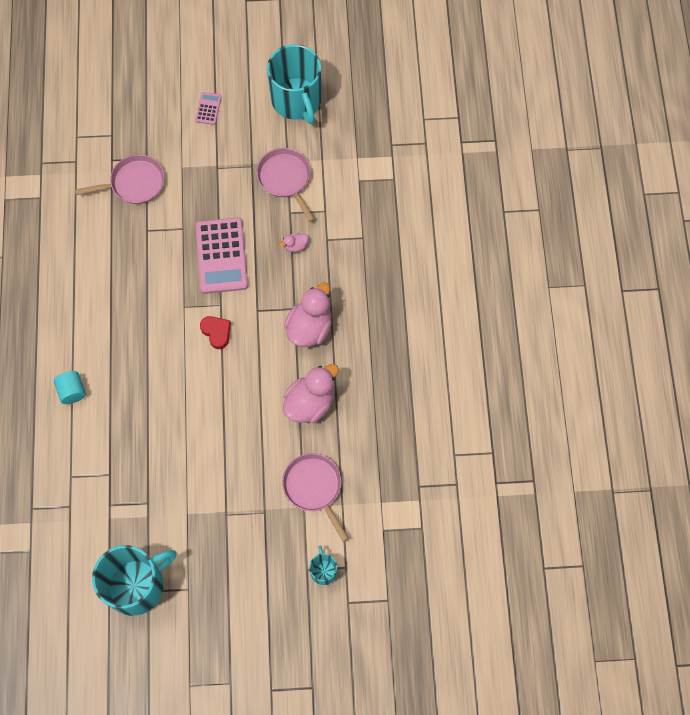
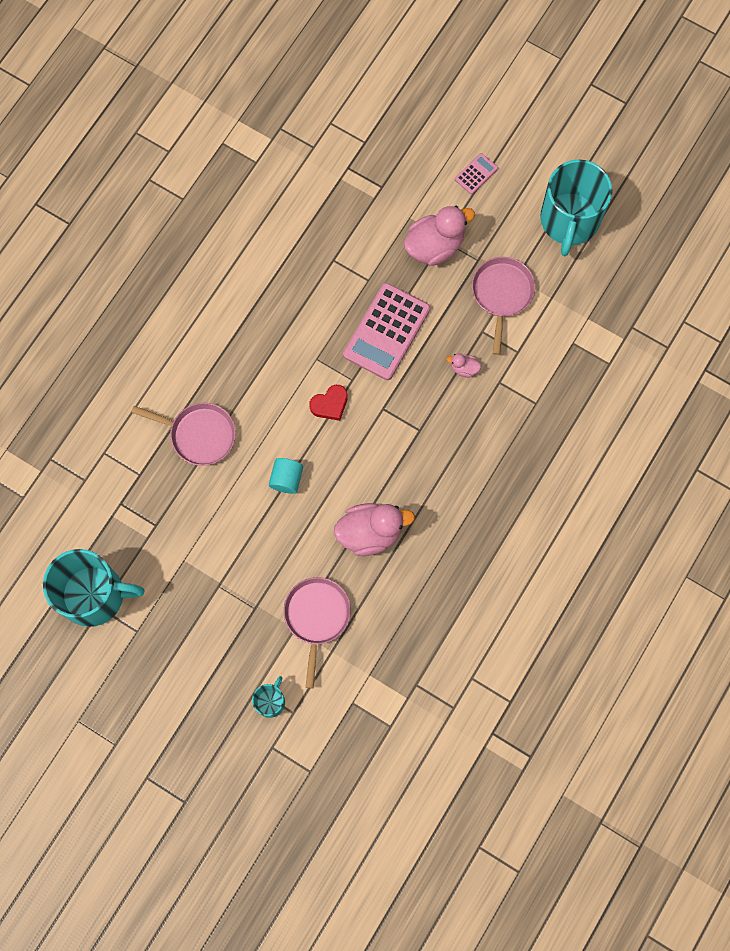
camera: 35 degrees right, 5 degrees up
turquoise cylinder [54,371,86,404] -> turquoise cylinder moved to [269,458,303,494]
pink pan [75,155,165,204] -> pink pan moved to [131,403,236,466]
red heart [200,316,231,349] -> red heart turned 60 degrees clockwise [309,385,348,421]
pink duck [284,282,332,347] -> pink duck moved to [403,205,475,266]

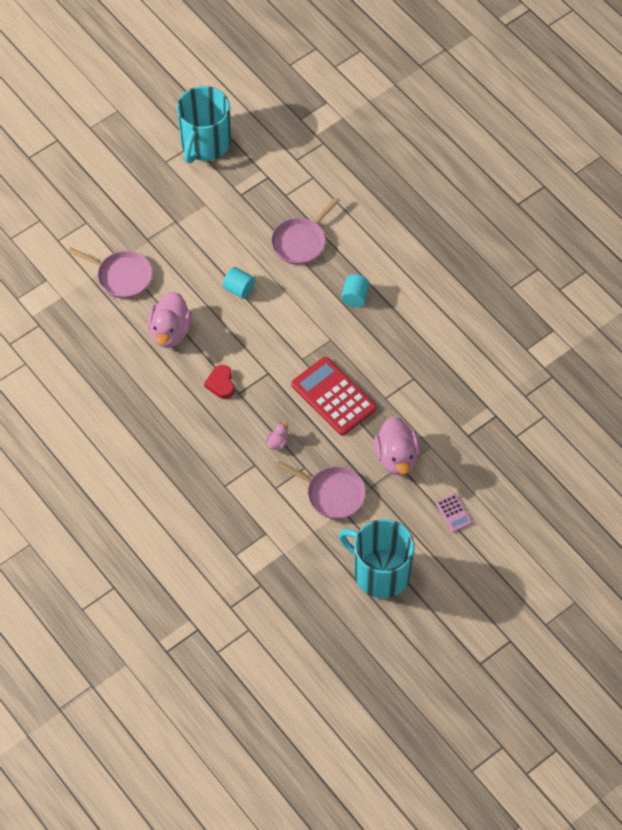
camera: 110 degrees right, 15 degrees down
turquoise mug [252,676,285,718] -> none
red heart [309,385,348,421] -> red heart moved to [204,365,234,399]
pink calculator [343,283,430,380] -> red calculator [291,357,377,436]
none -> turquoise cylinder [341,274,370,307]

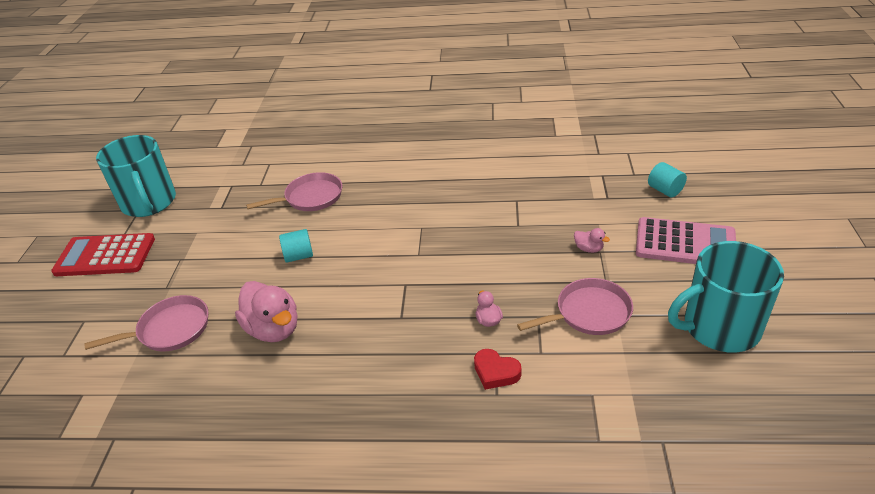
camera: 45 degrees left, 20 degrees down
red heart [204,365,234,399] -> red heart moved to [474,349,521,390]
pink pan [271,197,340,265] -> pink pan turned 105 degrees counterclockwise [246,172,342,211]
red calculator [291,357,377,436] -> red calculator moved to [51,233,155,276]
turquoise cylinder [341,274,370,307] -> turquoise cylinder moved to [648,162,687,197]
pink duck [374,416,420,475] -> pink duck [574,228,610,253], size x0.46
pink calculator [435,493,472,533] -> pink calculator [636,217,736,264], size x2.17

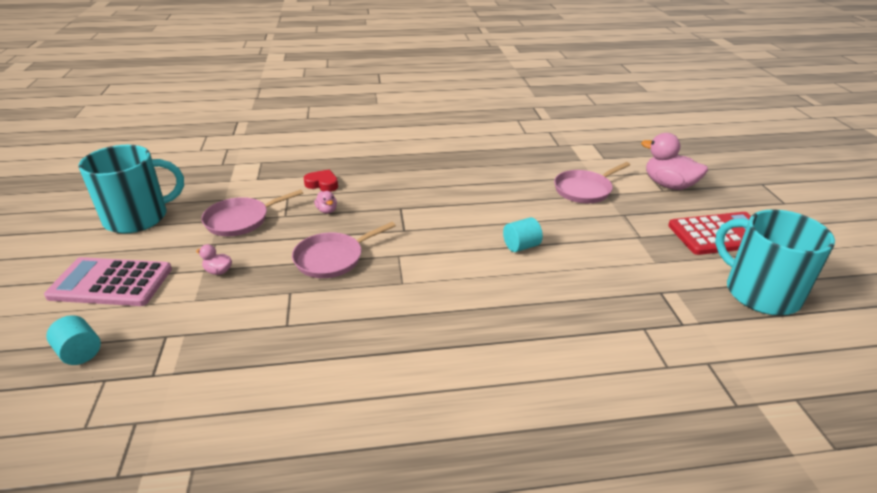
camera: 165 degrees right, 5 degrees down
pink duck [235,281,297,342] -> pink duck moved to [641,133,708,190]
pink pan [246,172,342,211] -> pink pan moved to [292,222,396,278]

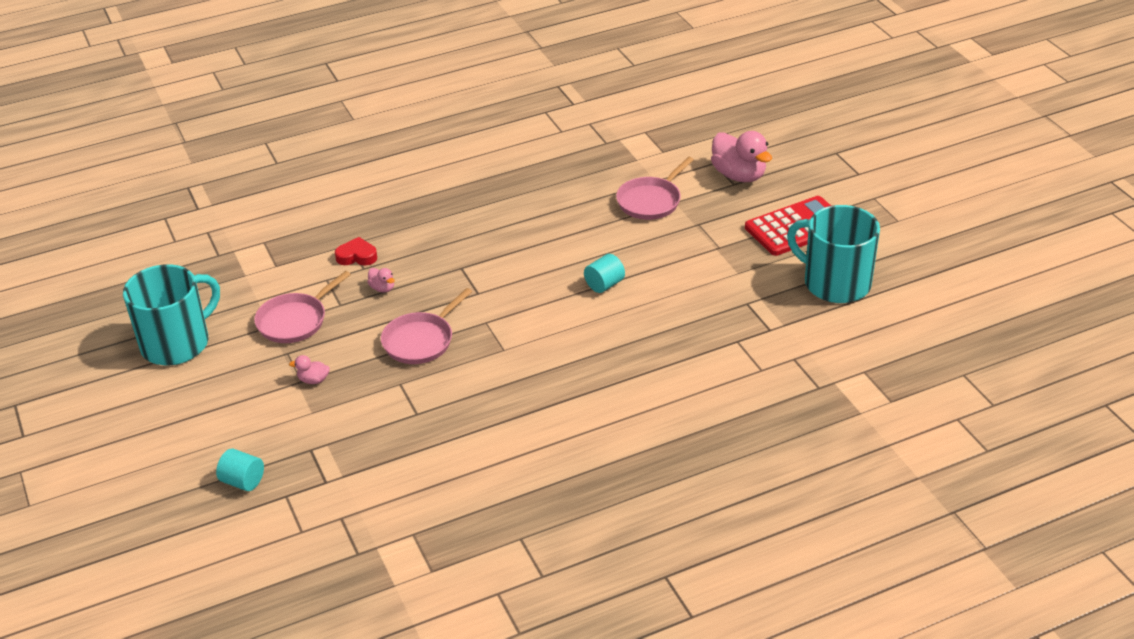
camera: 15 degrees left, 5 degrees up
pink calculator [44,257,172,306] -> none
pink duck [641,133,708,190] -> pink duck turned 150 degrees counterclockwise [711,131,772,182]

